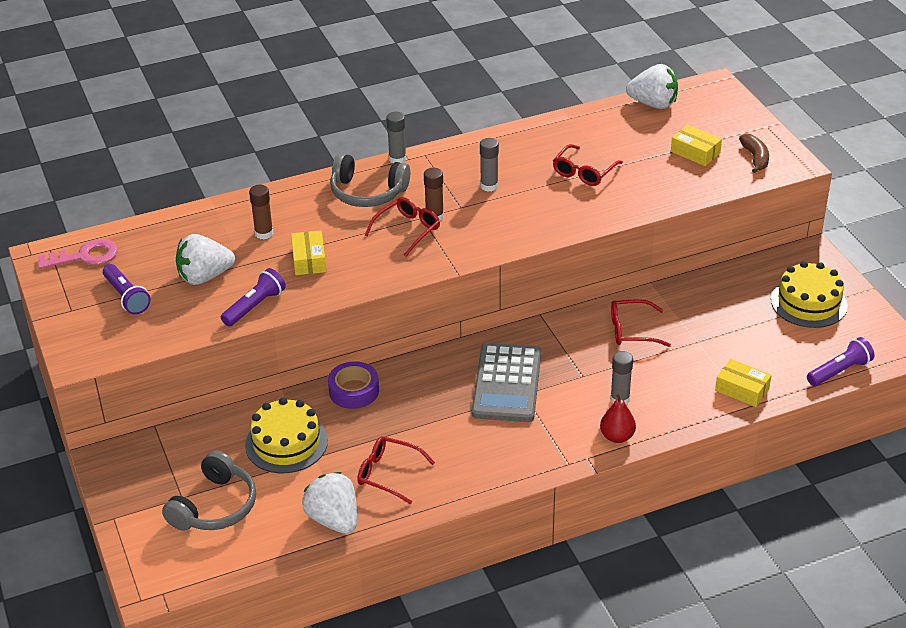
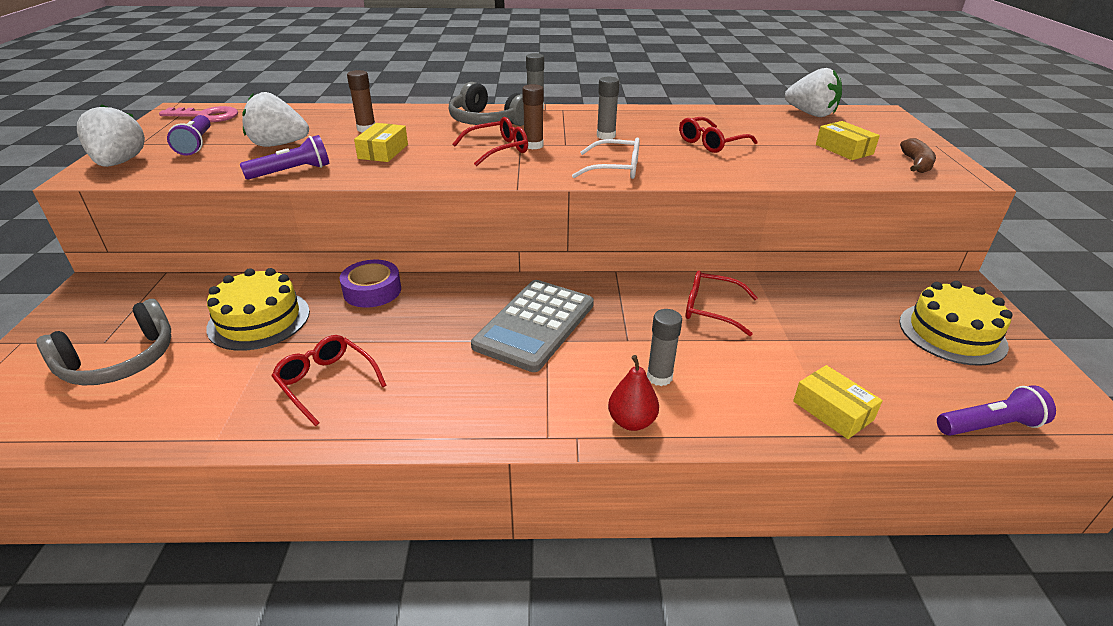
camera: 20 degrees right, 5 degrees down
white strawberry [302,472,357,534] -> white strawberry moved to [77,104,145,167]
none -> white glasses [572,137,640,179]

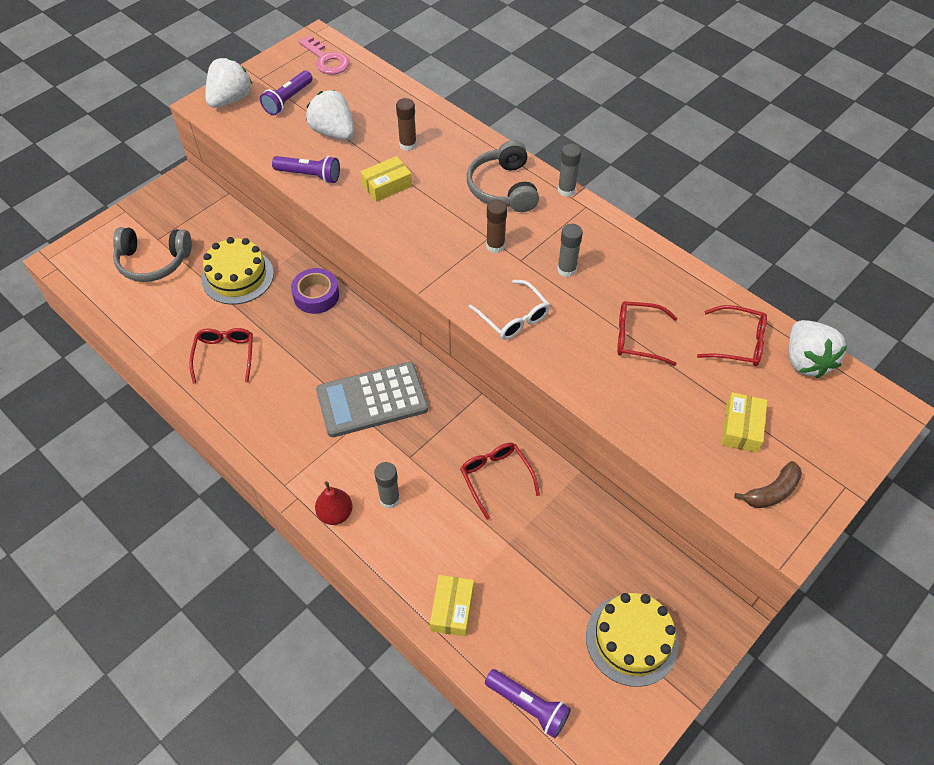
camera: 45 degrees right, 20 degrees up
red glasses [453,117,528,166] -> red glasses moved to [697,305,767,366]

